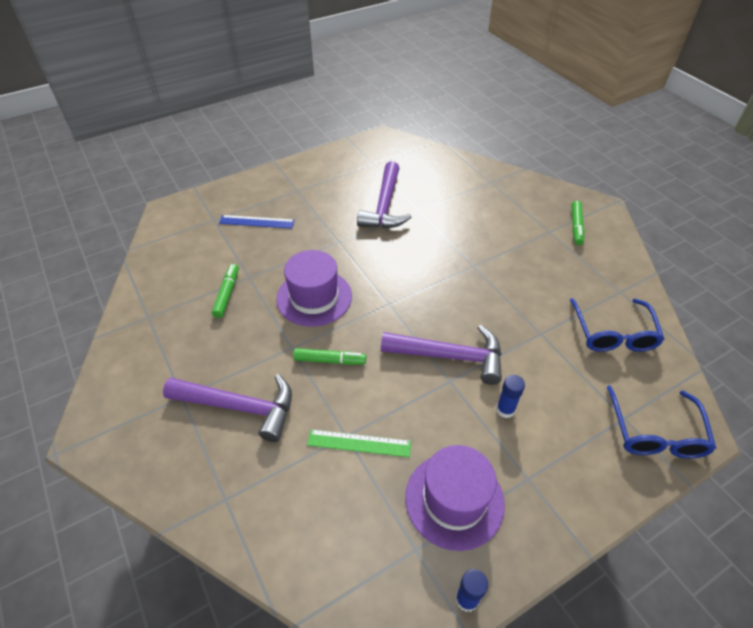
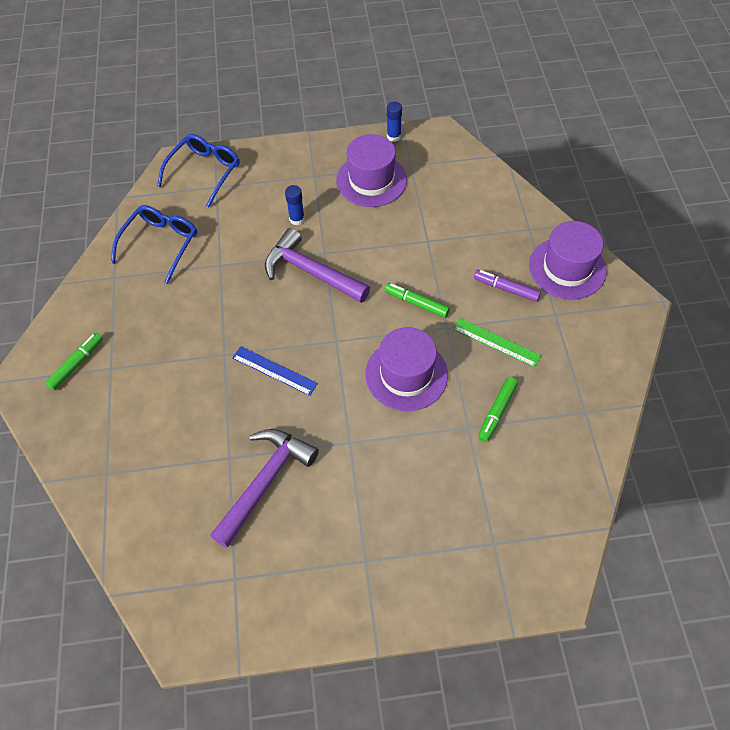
camera: 155 degrees left, 10 degrees up
purple hammer [163,374,292,442] -> purple marker [474,270,541,302]
blue ruler [219,215,295,229] -> blue ruler moved to [232,346,318,396]
green ruler [307,429,411,457] -> green ruler moved to [453,318,541,367]
none -> purple hat [529,221,607,299]

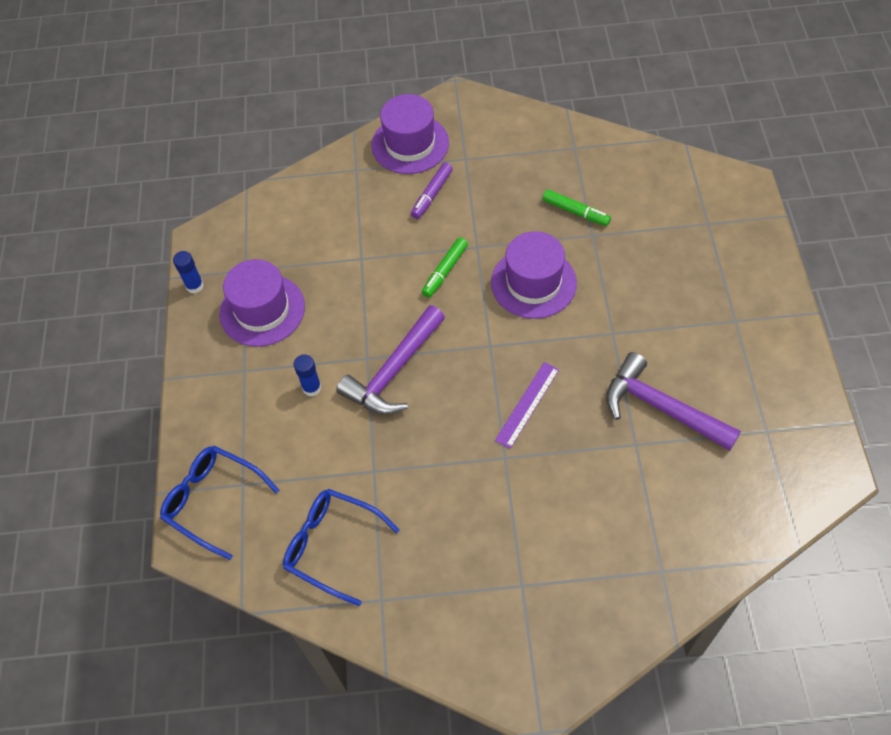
camera: 85 degrees left, 0 degrees up
green marker [45,332,103,390] -> none
blue ruler [232,346,318,396] -> purple ruler [495,362,559,449]
green ruler [453,318,541,367] -> none

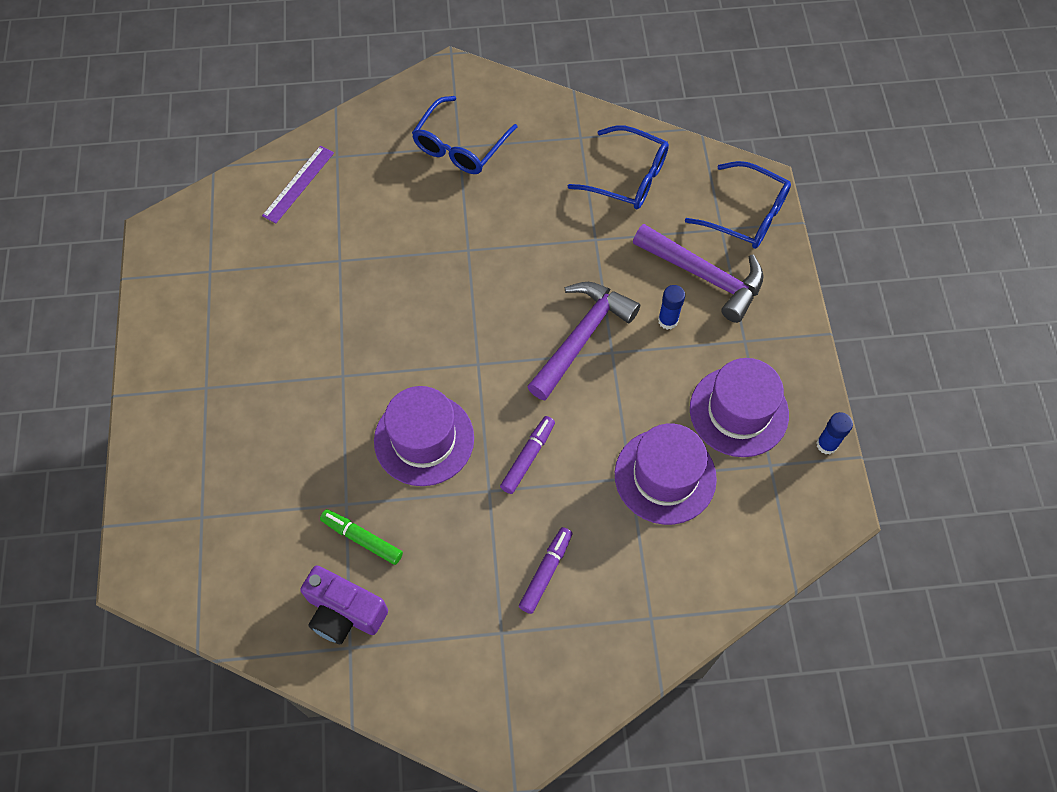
camera: 175 degrees right, 5 degrees up
purple hat [371,94,449,174] -> purple hat moved to [615,423,717,525]
green marker [422,237,468,298] -> purple marker [500,416,555,494]
purple ruler [495,362,559,449] -> purple ruler moved to [262,146,334,223]
purple hammer [606,352,741,451] -> purple hammer moved to [633,224,764,323]
none -> purple camera [300,566,388,644]
none -> blue glasses [412,96,517,174]

